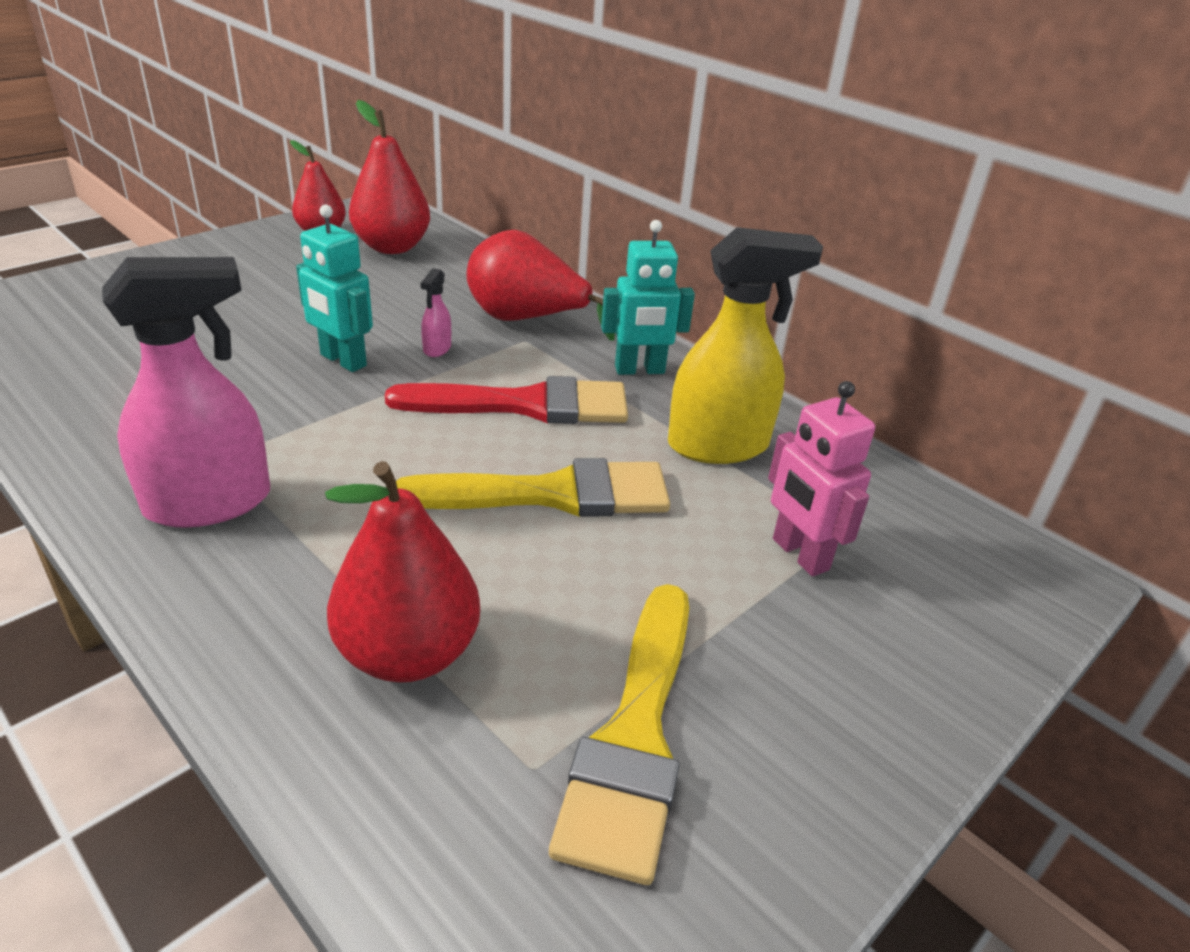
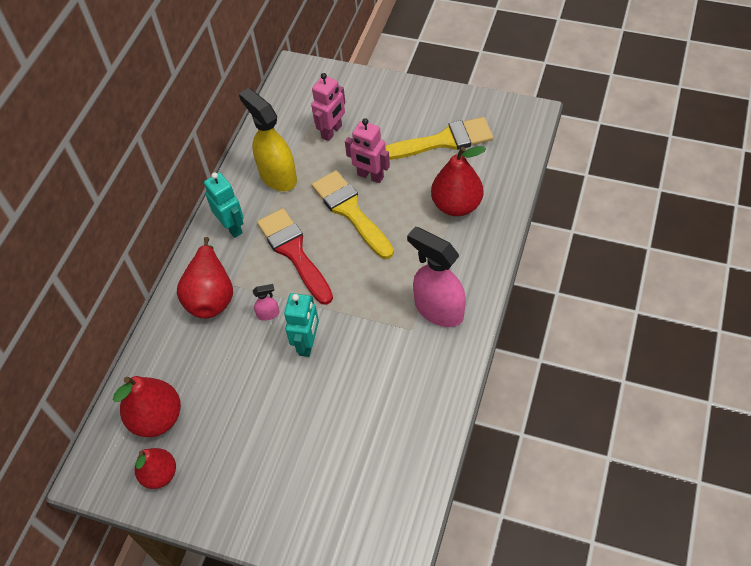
camera: 110 degrees left, 20 degrees up
none -> pink robot [345,118,390,183]

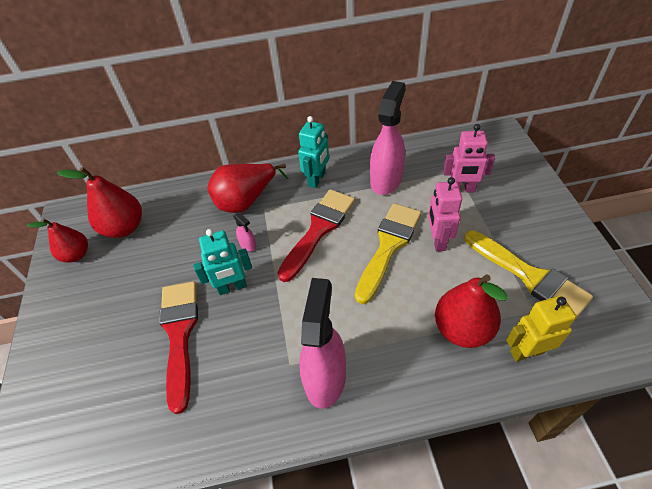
camera: 60 degrees right, 5 degrees down
yellow spray bottle [239,88,297,191] -> pink spray bottle [370,81,406,195]
none -> red brush [159,281,198,414]
none -> yellow robot [506,296,576,362]

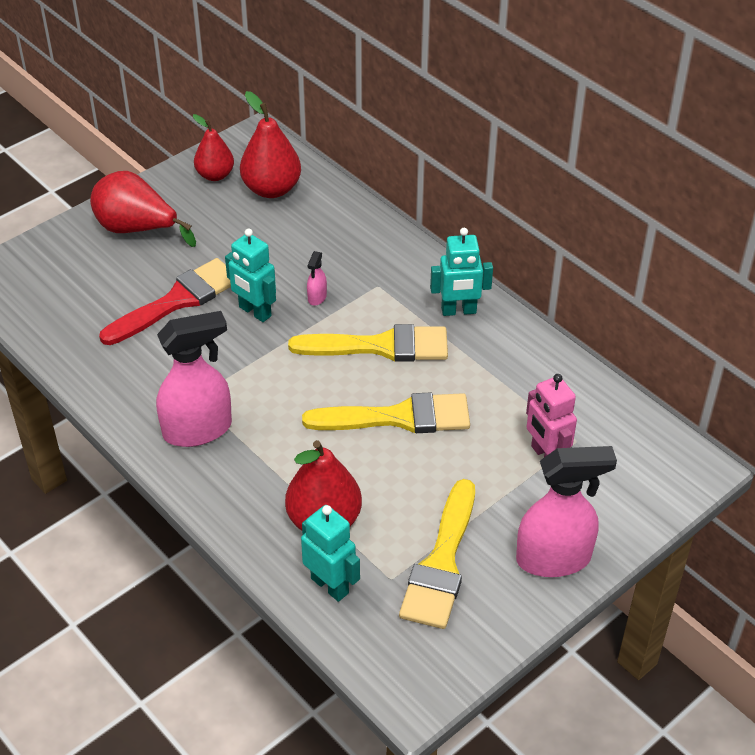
camera: 55 degrees right, 5 degrees down
red pear [207,163,288,213] -> red pear moved to [90,171,196,247]
red brush [278,189,355,282] -> yellow brush [288,324,448,362]
pink spray bottle [370,81,406,195] -> pink spray bottle moved to [516,446,617,577]
pink robot [428,177,462,251] -> none
yellow robot [506,296,576,362] -> turquoise robot [301,505,360,602]

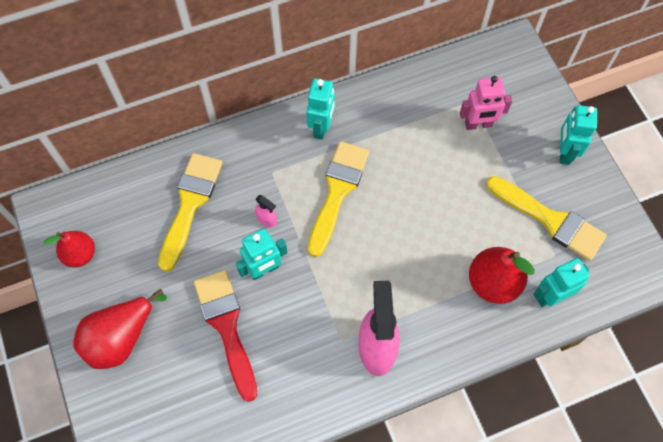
camera: 70 degrees left, 20 degrees up
red pear [240,91,301,198] -> none
yellow brush [302,392,470,434] -> yellow brush moved to [158,153,222,272]
pink spray bottle [516,446,617,577] -> turquoise robot [560,105,597,165]

